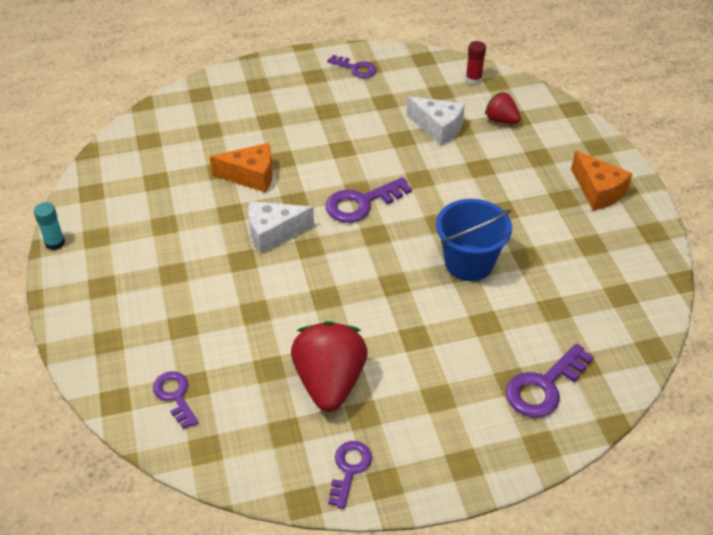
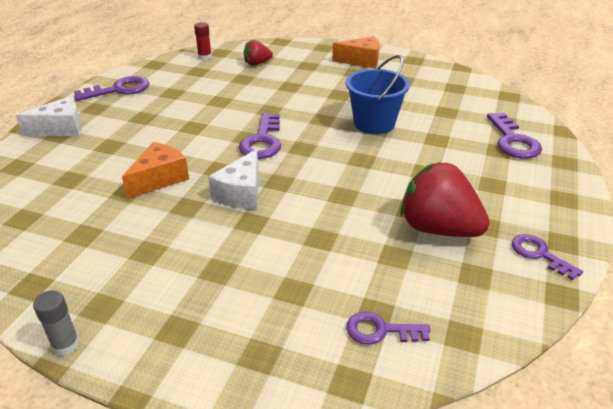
camera: 55 degrees left, 10 degrees down
turquoise glue stick [34,202,65,250] -> grey glue stick [33,290,79,356]
purple key [327,55,377,78] -> purple key [74,76,150,101], size x1.52
white cheese [407,96,465,146] -> white cheese moved to [16,96,82,136]

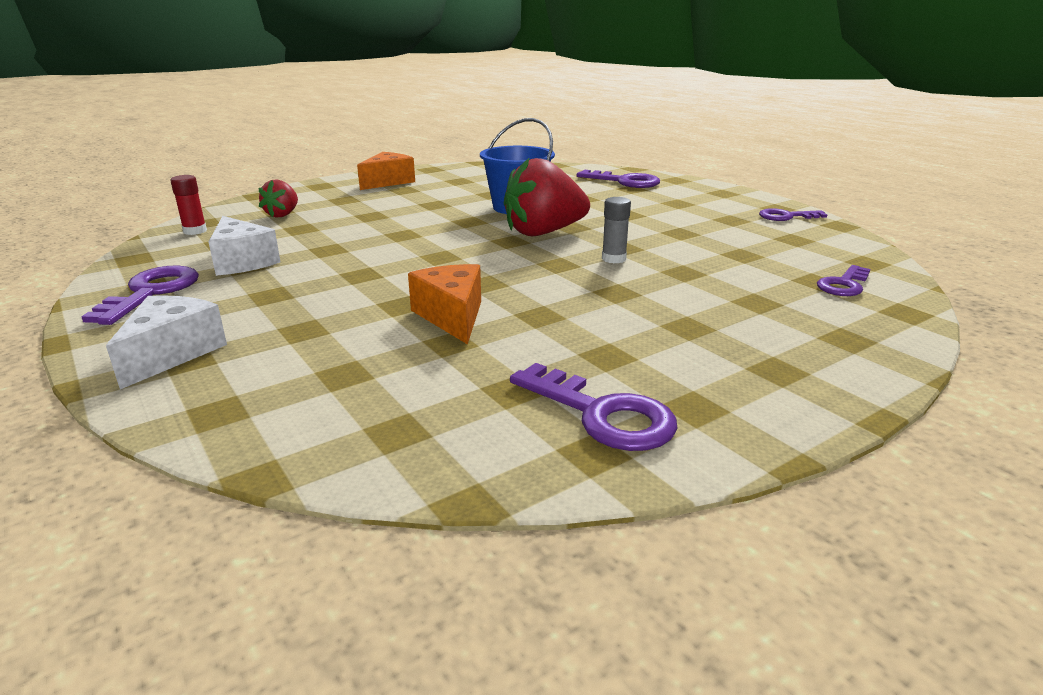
camera: 55 degrees left, 10 degrees down
grey glue stick [33,290,79,356] -> grey glue stick moved to [602,197,631,263]
white cheese [208,149,258,209] -> white cheese moved to [208,216,280,276]
purple key [239,113,281,159] -> purple key moved to [510,363,678,451]
red strawberry [400,162,490,237] -> red strawberry moved to [504,157,590,237]

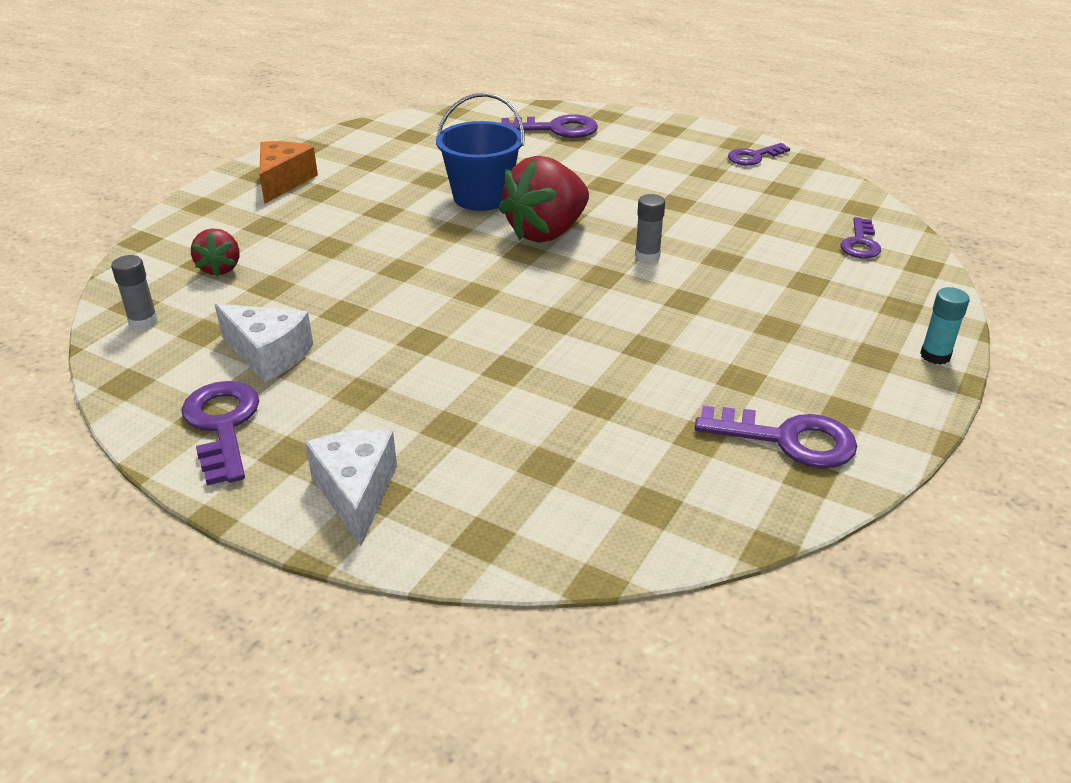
camera: 25 degrees left, 10 degrees up
red glue stick [170,175,207,235] -> grey glue stick [111,255,158,329]
orange cheese [408,264,481,345] -> none
none -> turquoise glue stick [920,287,970,365]

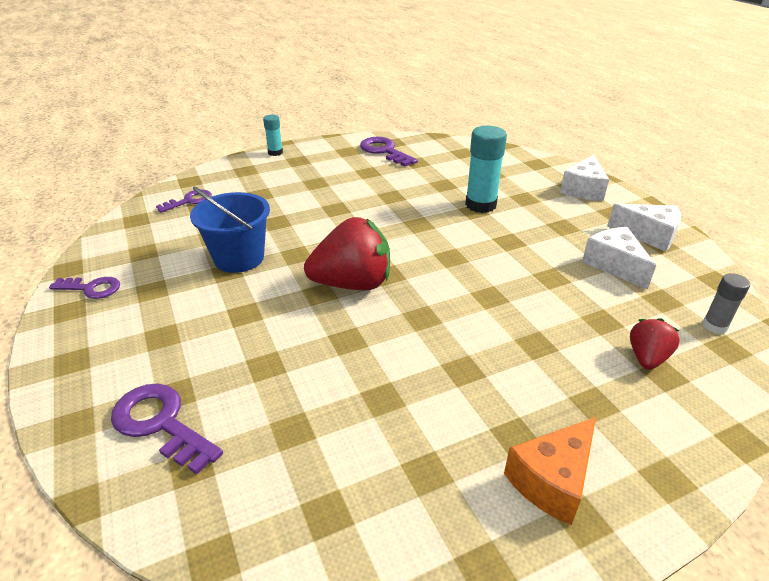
camera: 145 degrees left, 0 degrees up
purple key [182,381,259,485] -> white cheese [607,204,681,252]
blue bucket [436,93,525,211] -> blue bucket moved to [190,187,270,273]
grey glue stick [635,194,665,263] -> none
none -> turquoise glue stick [465,126,507,213]

